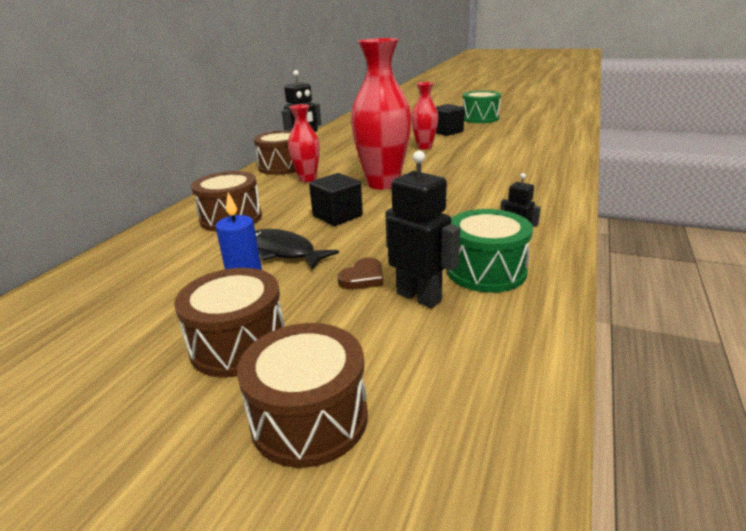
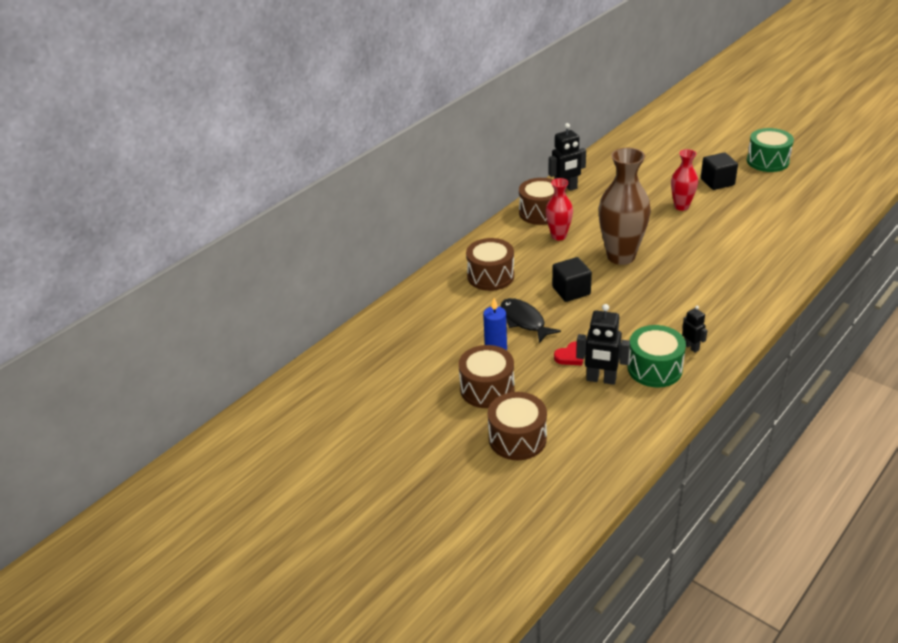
camera: 20 degrees right, 10 degrees up
brown heart [337,258,383,290] -> red heart [554,341,584,365]
red vase [351,38,412,190] -> brown vase [598,148,651,265]
black robot [385,150,460,308] -> black robot turned 135 degrees clockwise [576,304,630,385]

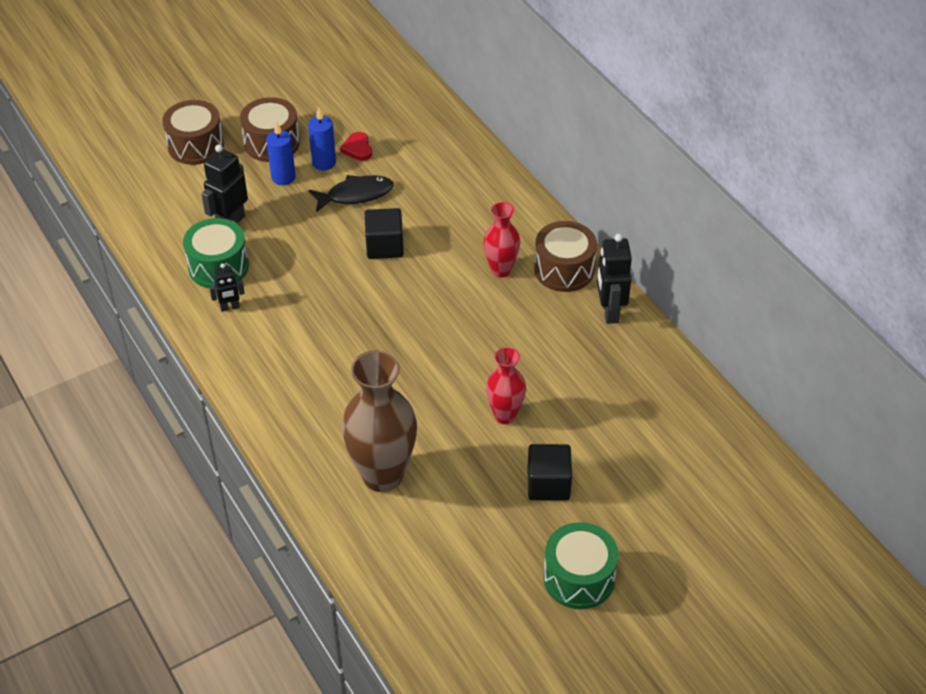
camera: 105 degrees right, 10 degrees up
brown drum [466,238,514,291] -> none
red heart [554,341,584,365] -> red heart moved to [340,132,372,161]
brown vase [598,148,651,265] -> brown vase moved to [342,350,417,492]
none -> blue candle [266,121,296,185]

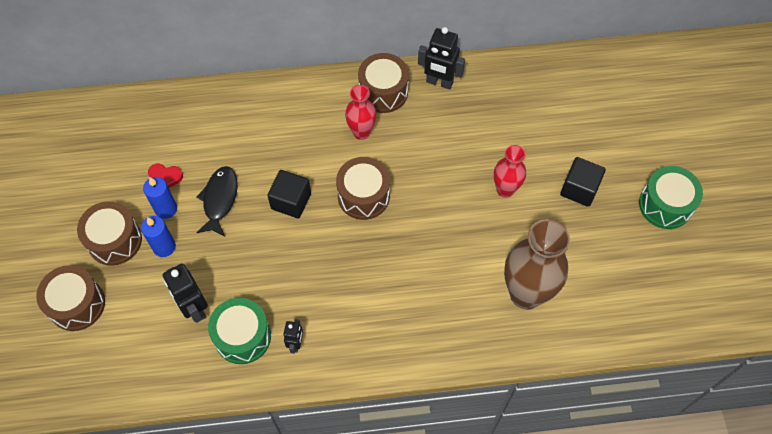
camera: 65 degrees left, 15 degrees up
none -> brown drum [336,157,390,220]

